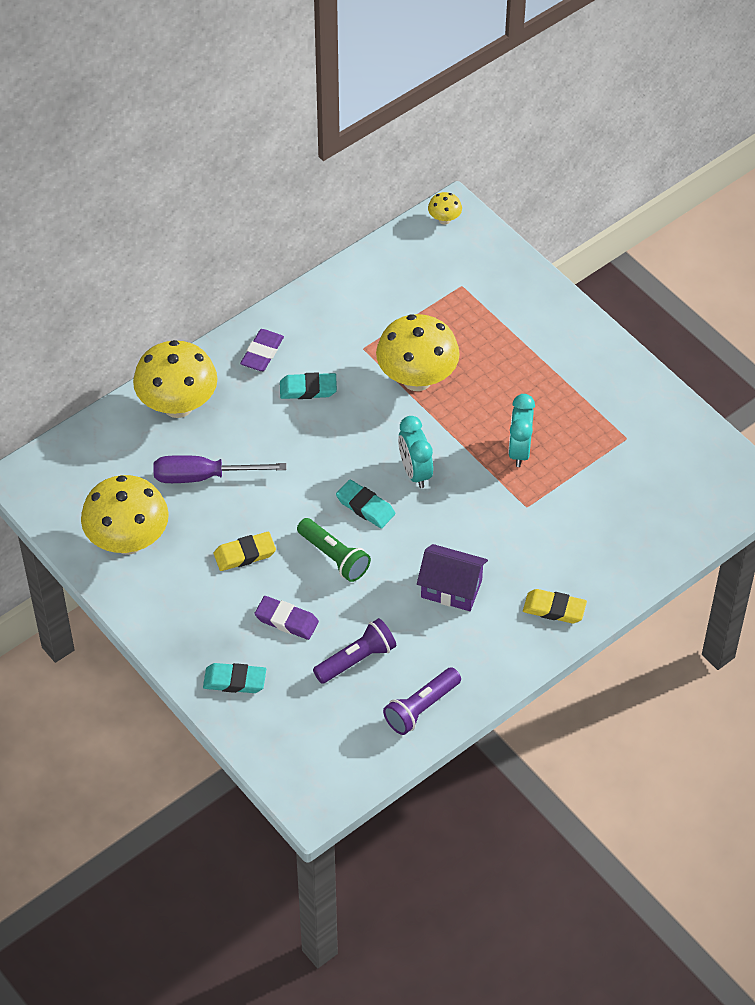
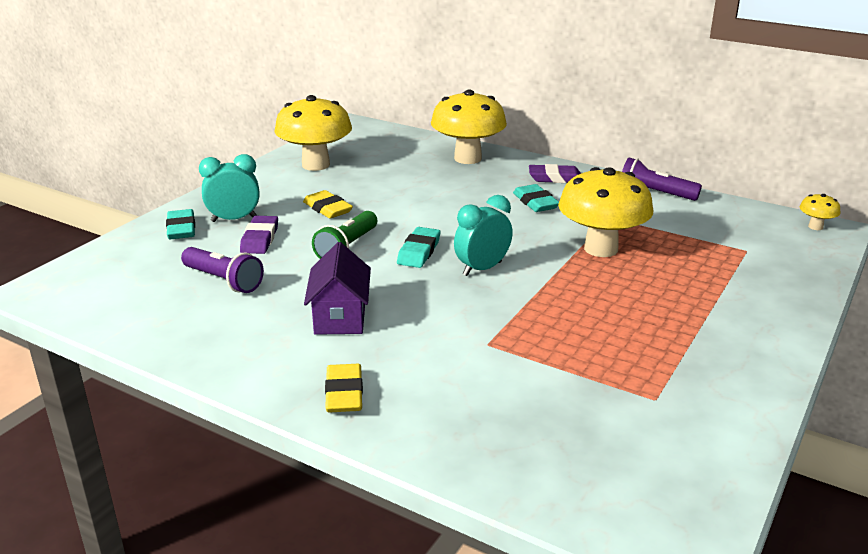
camera: 70 degrees right, 25 degrees down
purple screwdriver [153,455,287,483] -> none
purple flashlight [383,667,461,735] -> purple flashlight moved to [622,158,702,201]
turquoise clock [508,394,535,467] -> turquoise clock moved to [199,154,260,222]

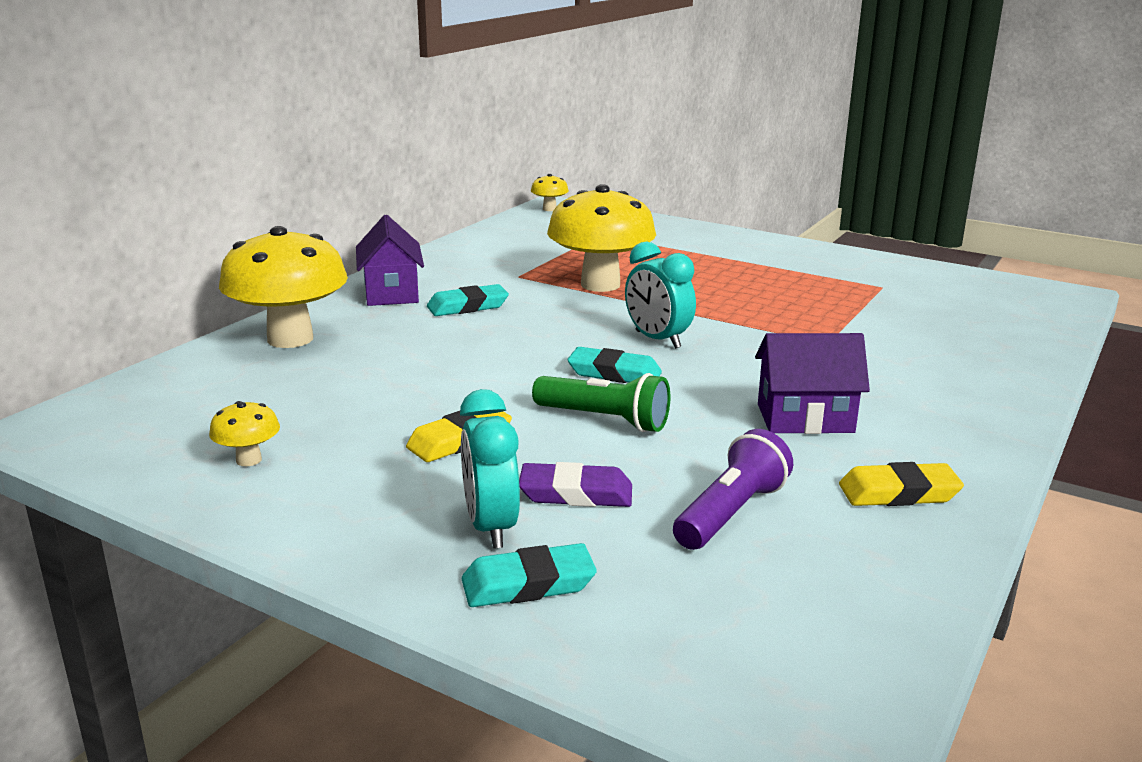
camera: 90 degrees left, 5 degrees down
yellow mushroom [274,95,352,171] -> yellow mushroom [209,401,280,466], size x0.44
yellow eraser [325,364,363,412] -> yellow eraser moved to [839,462,964,506]
purple eraser [529,164,581,183] -> purple house [356,215,424,306]
purple flashlight [622,158,702,201] -> none

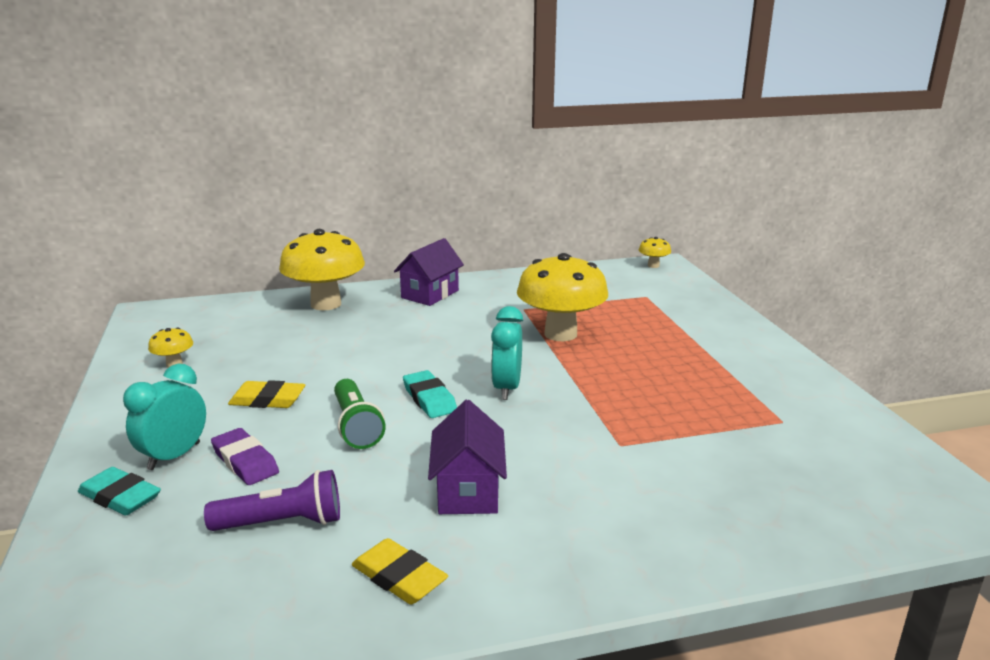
camera: 45 degrees right, 0 degrees up
turquoise eraser [427,284,509,316] -> none
purple house [755,333,870,434] -> purple house turned 45 degrees clockwise [428,400,507,514]

